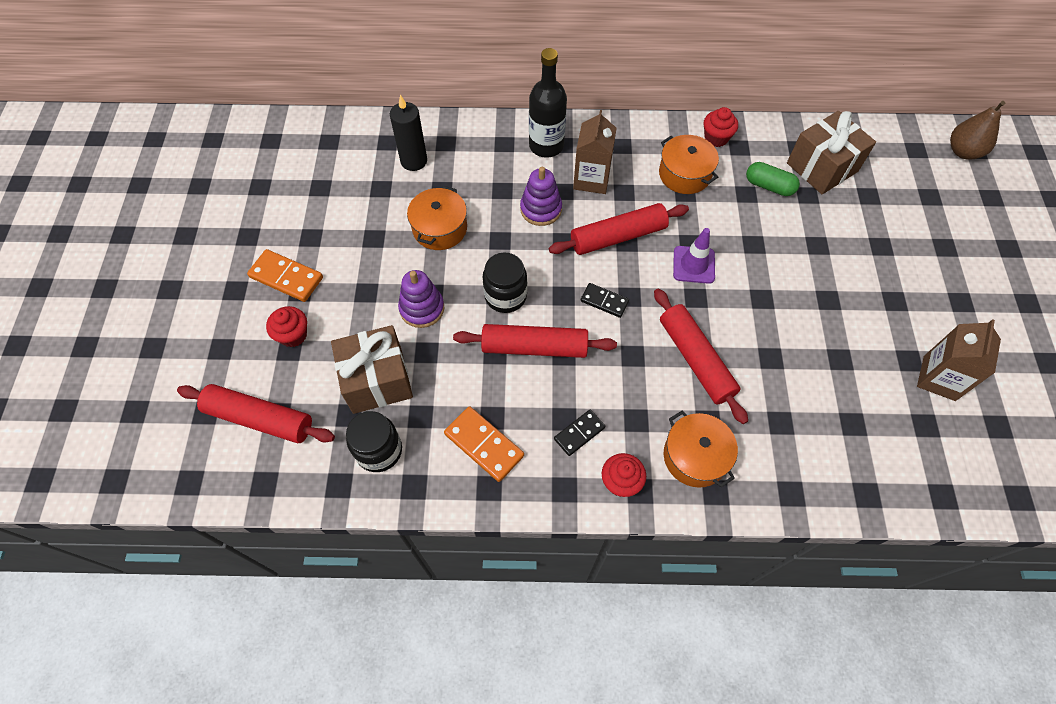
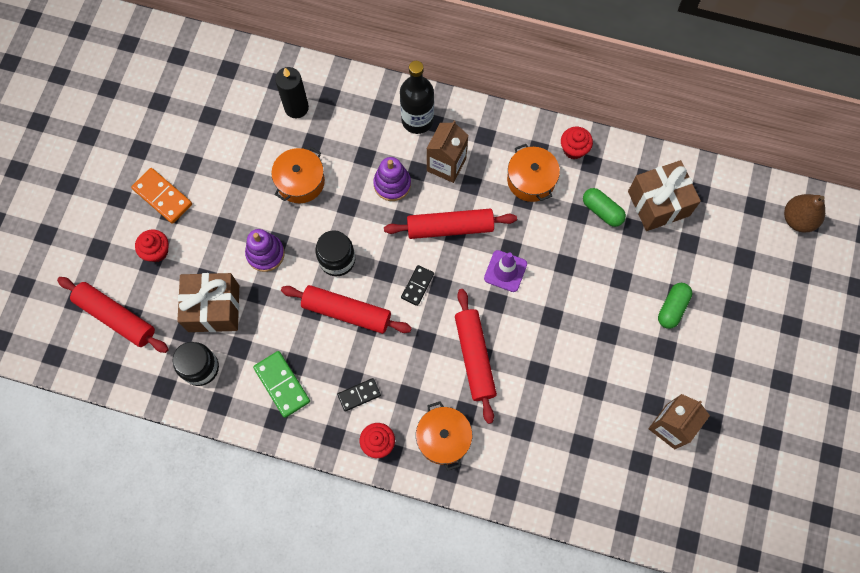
camera: 15 degrees right, 10 degrees up
orange domino [444,406,524,482] -> green domino [253,351,310,418]
black domino [581,283,629,318] -> black domino turned 75 degrees clockwise [401,265,434,306]
none -> green capsule [658,283,692,329]

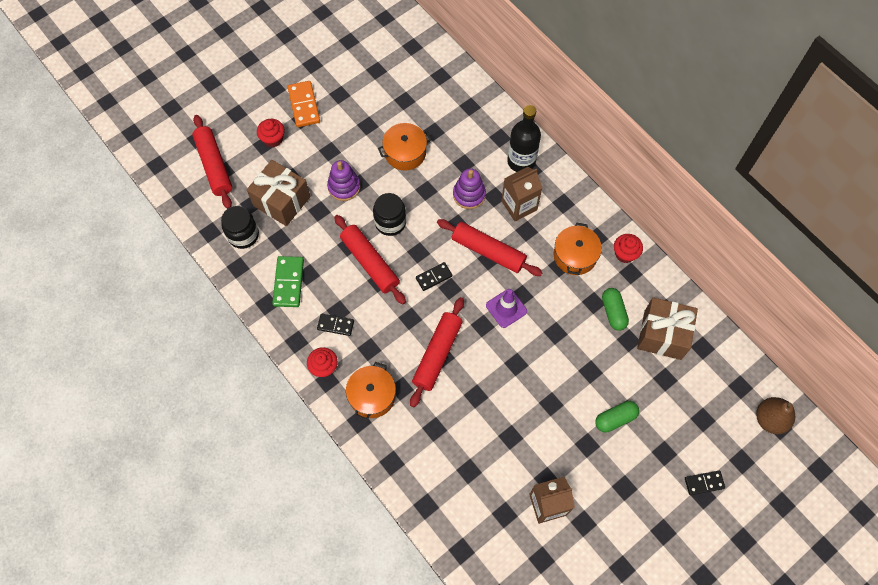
camera: 35 degrees right, 5 degrees down
black candle [275,67,309,118] -> none
none -> black domino [685,471,725,495]

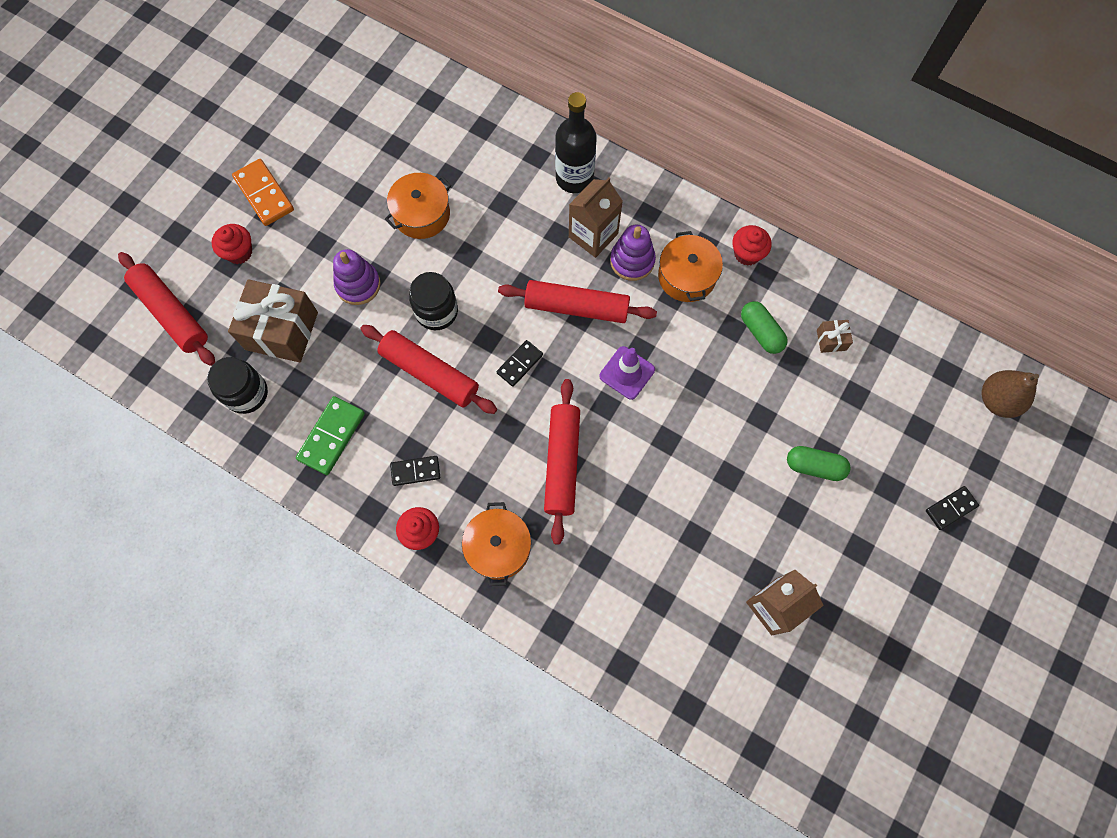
camera: 20 degrees left, 5 degrees up
green domino [272,256,304,307] -> green domino turned 45 degrees clockwise [296,396,365,475]
purple stacking toy [453,168,486,209] -> purple stacking toy moved to [610,225,656,281]
green capsule [595,401,639,433] -> green capsule turned 60 degrees clockwise [787,446,851,481]
brown gift [637,297,698,360] -> brown gift [817,320,853,353], size x0.44

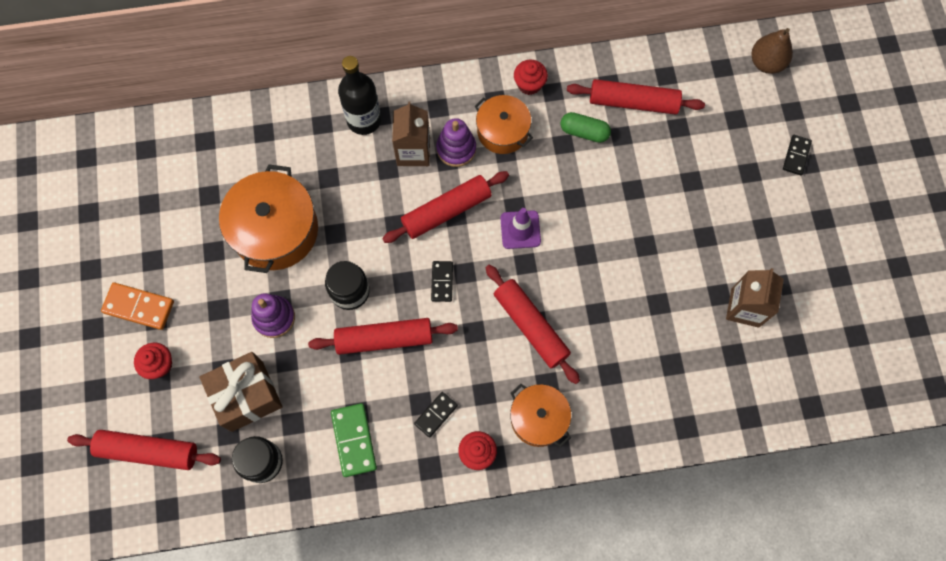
camera: 40 degrees left, 0 degrees up
orange pot [385,173,452,239] -> orange pot [219,164,318,273], size x1.63
green capsule [787,446,851,481] -> none
brown gift [817,320,853,353] -> red rolling pin [567,79,705,115]

